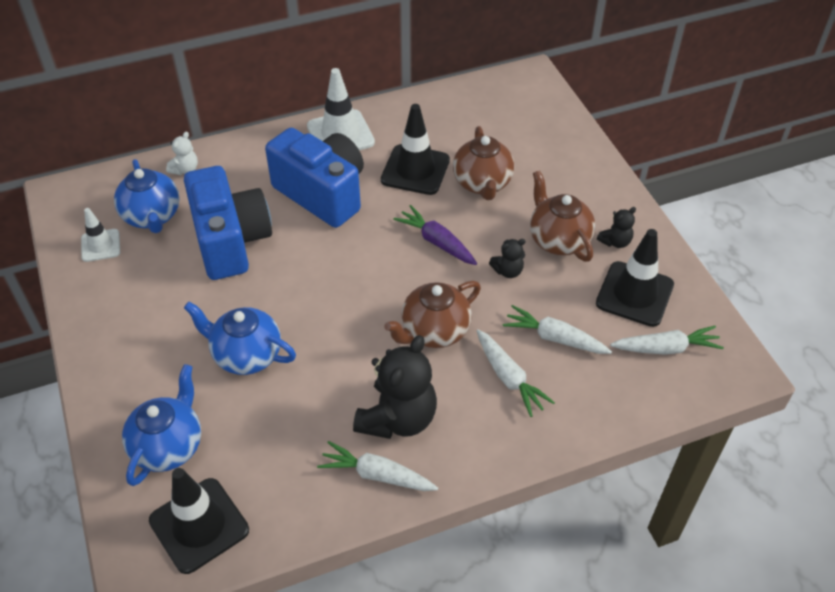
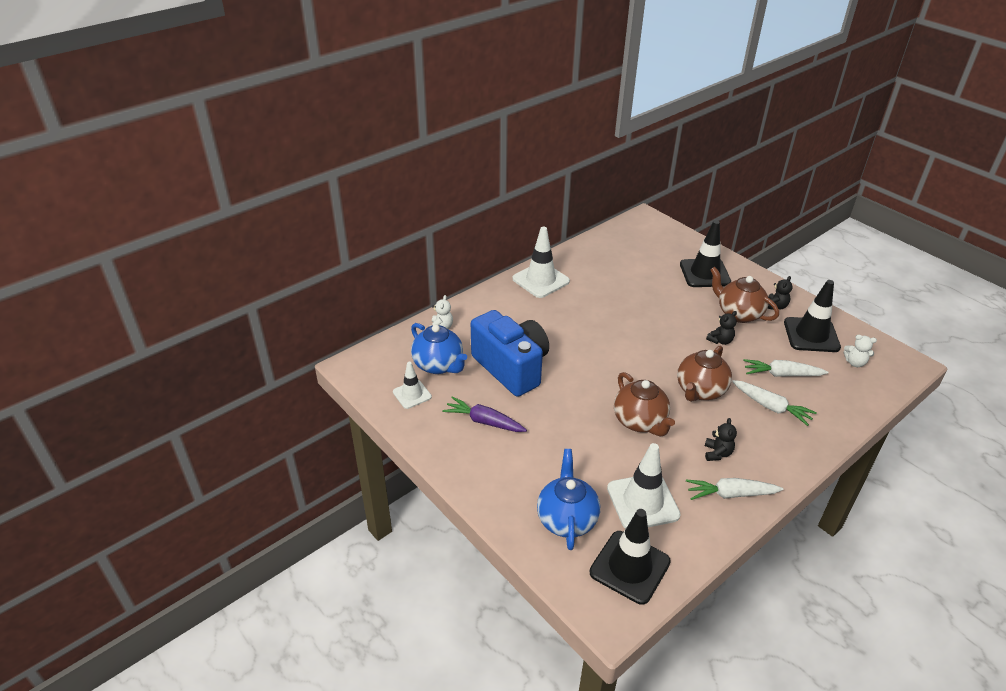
camera: 20 degrees left, 10 degrees down
blue teapot [184,302,296,375] -> none
blue camera [265,128,364,228] -> none
black teddy bear [353,335,437,439] -> black teddy bear [705,418,737,461], size x0.47
black traffic cone [381,104,450,195] -> black traffic cone moved to [680,220,731,287]
purple carrot [393,205,477,265] -> purple carrot moved to [442,397,527,432]
brown teapot [453,126,514,200] -> brown teapot moved to [614,372,675,436]
white carrot [610,326,724,355] -> white teddy bear [844,335,877,367]
none -> white traffic cone [607,443,681,529]

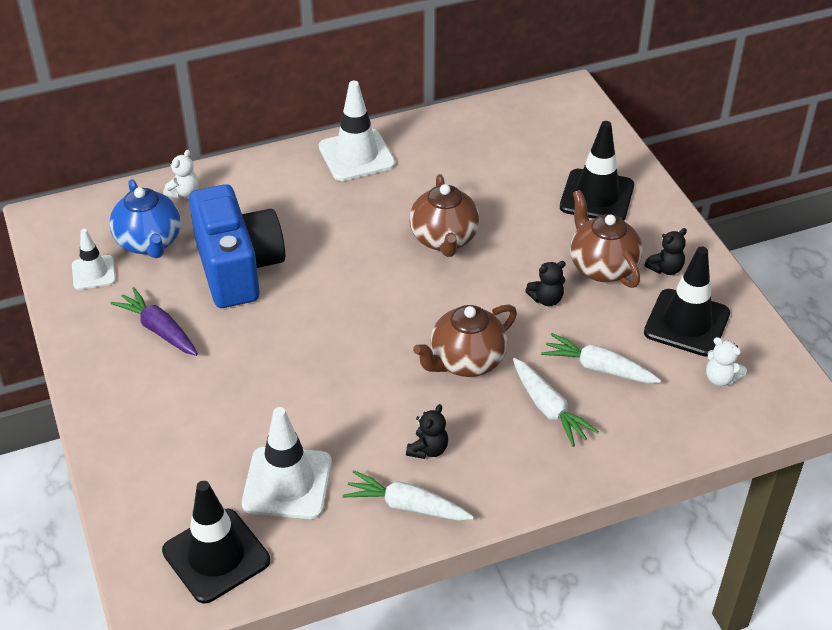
camera: 20 degrees right, 5 degrees up
blue teapot [537,449,600,550] -> none
brown teapot [614,372,675,436] -> brown teapot moved to [409,174,480,257]

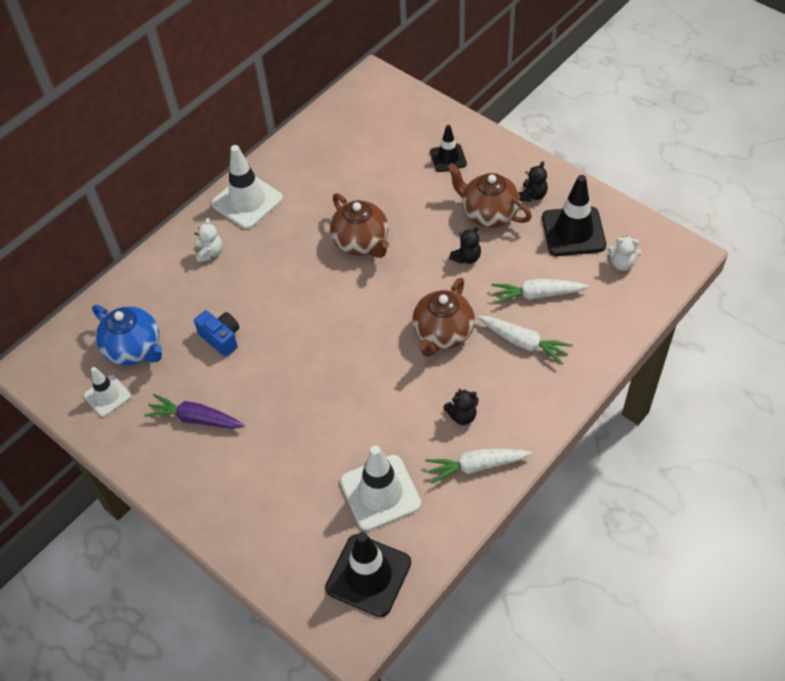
camera: 25 degrees left, 10 degrees up
white teddy bear [163,150,199,199] -> white teddy bear moved to [195,218,223,263]
blue camera [189,184,285,308] -> blue camera [194,310,240,357], size x0.46
black teddy bear [406,404,448,459] -> black teddy bear turned 75 degrees clockwise [443,389,478,425]
black traffic cone [560,121,634,220] -> black traffic cone [430,125,467,172], size x0.59

